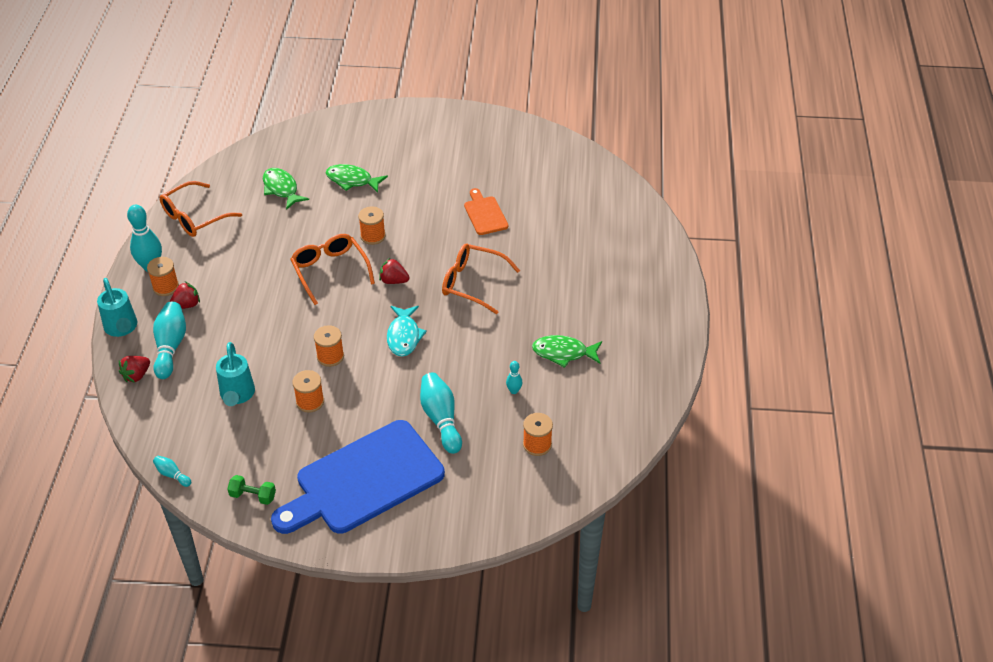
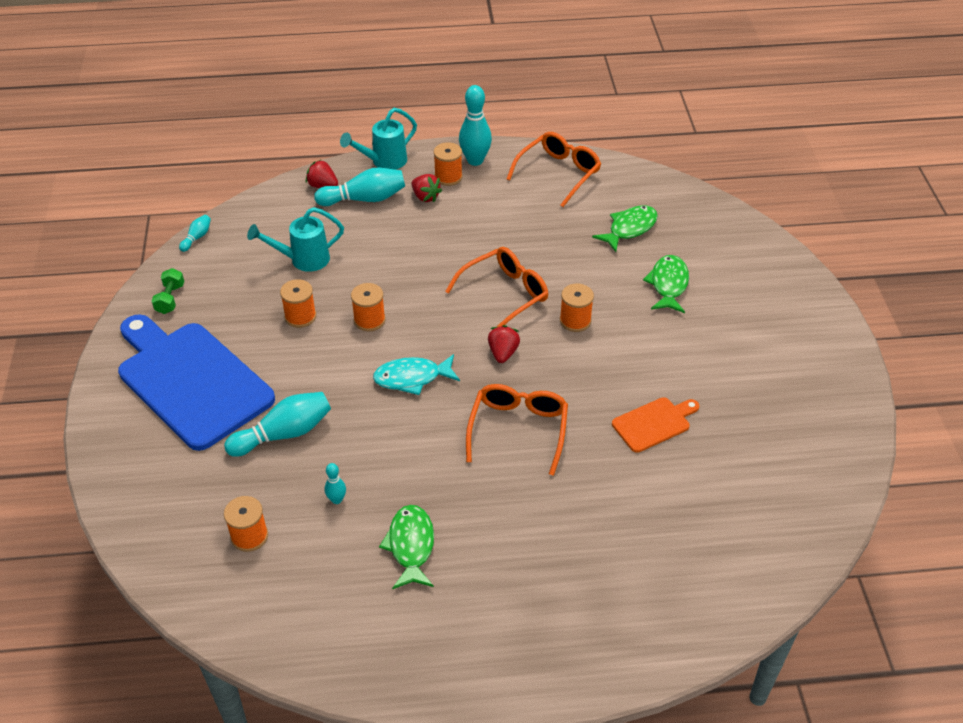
camera: 80 degrees right, 0 degrees up
orange glasses [159,181,242,237] -> orange glasses turned 90 degrees clockwise [507,132,601,207]

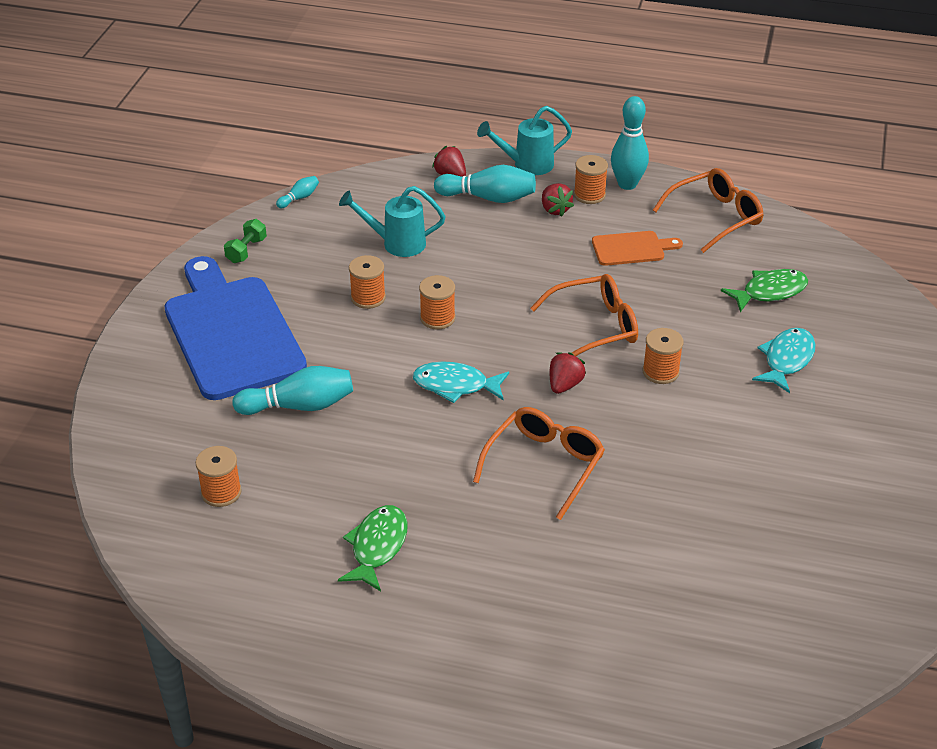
camera: 20 degrees right, 5 degrees down
turquoise bowling pin [325,463,346,504] -> none
orange cutting board [612,397,699,453] -> orange cutting board moved to [592,231,683,266]
green fish [643,255,689,313] -> turquoise fish [752,328,815,393]

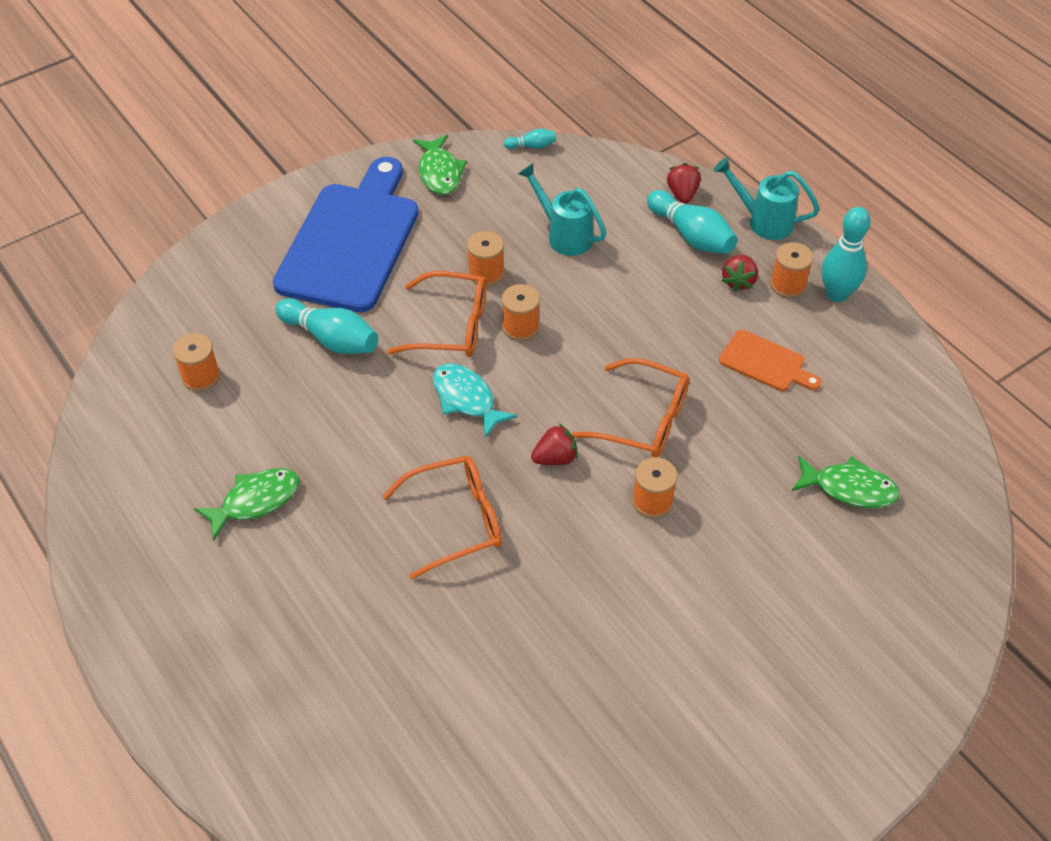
camera: 40 degrees right, 10 degrees up
green dumbbell [224,219,267,263] -> green fish [413,135,467,195]
orange glasses [653,168,764,253] -> orange glasses moved to [387,271,486,357]
turquoise fish [752,328,815,393] -> none

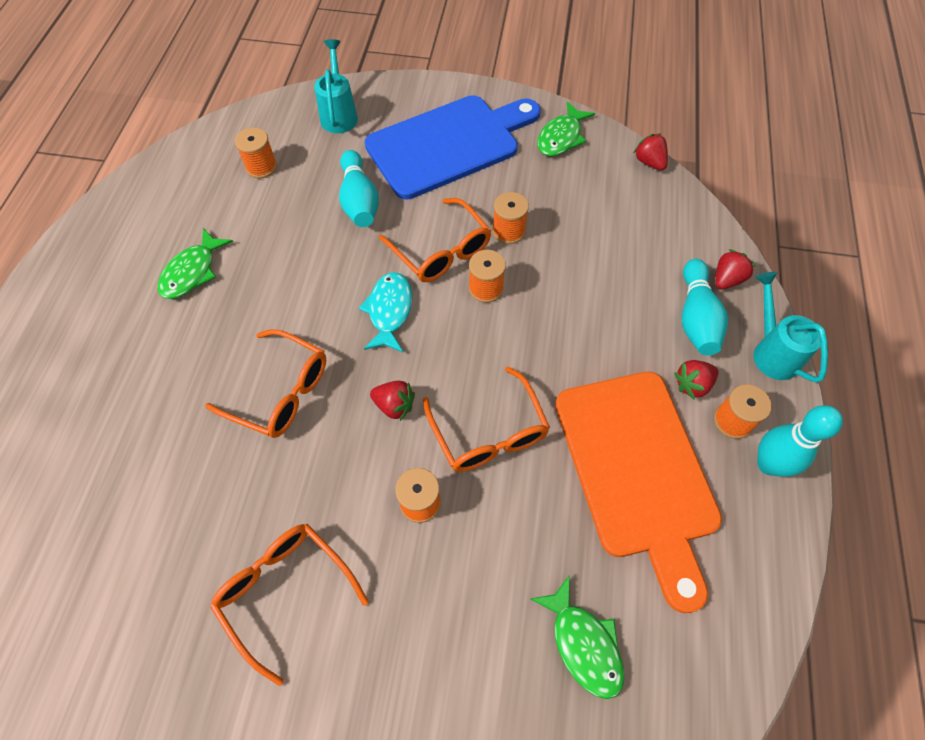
camera: 45 degrees right, 10 degrees up
green fish [194,468,300,541] -> green fish turned 105 degrees clockwise [157,228,233,299]
turquoise bowling pin [504,129,556,149] -> red strawberry [634,134,668,170]
turquoise watering can [518,163,607,256] -> turquoise watering can moved to [314,39,358,133]
orange cutting board [719,330,822,391] -> orange cutting board [555,372,722,613], size x2.21
none -> orange glasses [210,524,369,686]

